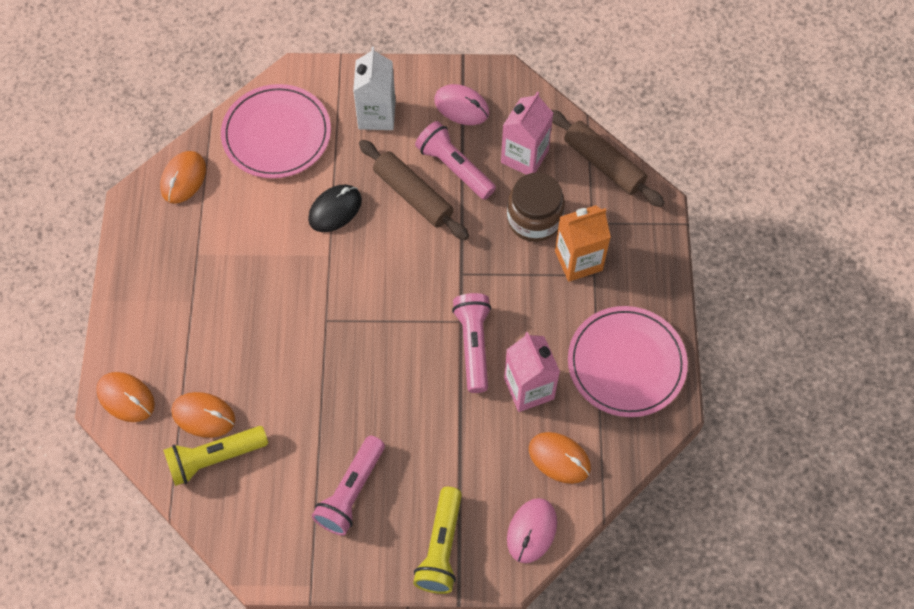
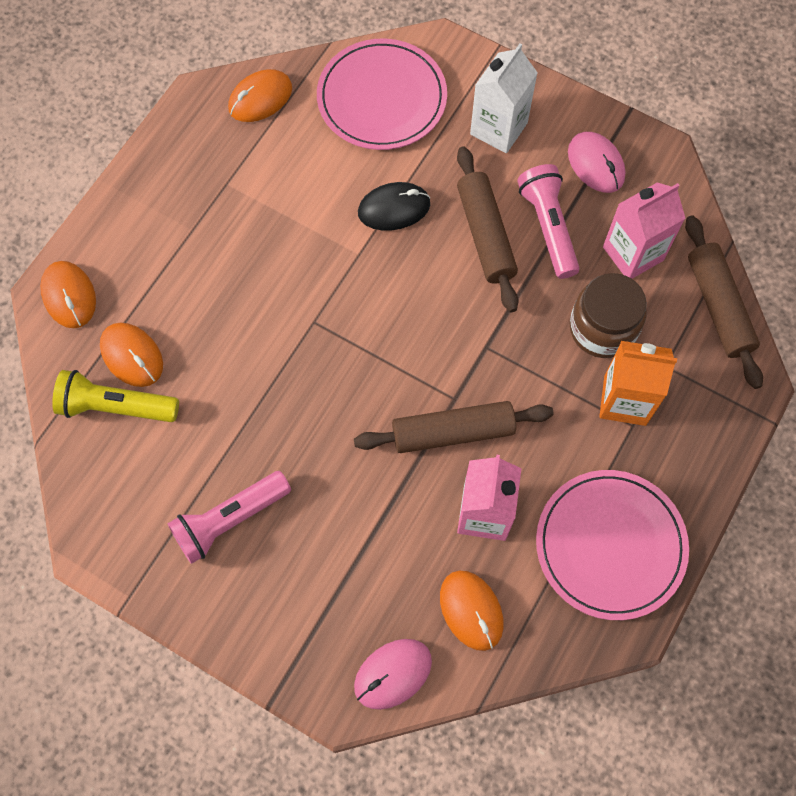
camera: 30 degrees right, 5 degrees up
yellow flashlight [413,487,462,594] -> none
pink flashlight [452,293,491,393] -> brown rolling pin [354,401,554,453]

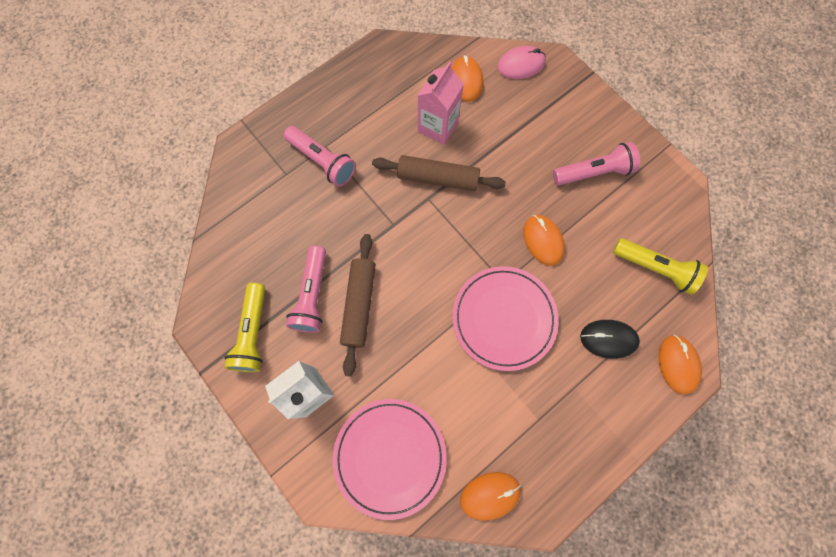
camera: 160 degrees left, 5 degrees up
orange mouse [100,323,163,387] -> orange mouse moved to [523,215,565,266]
black mouse [358,182,430,231] -> black mouse moved to [580,320,640,359]
pink plate [536,470,689,620] -> pink plate moved to [452,266,559,371]
pink mouse [568,132,626,193] -> yellow flashlight [224,283,265,372]
brown jar [570,273,647,358] -> none
orange carton [599,341,677,426] -> pink flashlight [284,126,356,187]
pink carton [603,183,686,279] -> none
brown rolling pin [685,215,763,389] -> none

